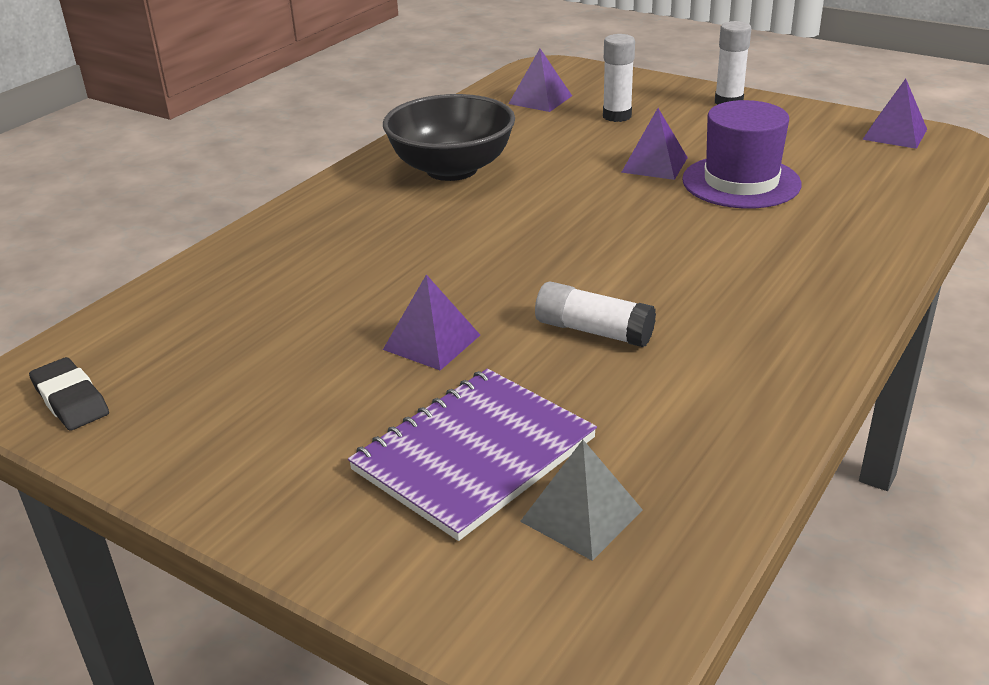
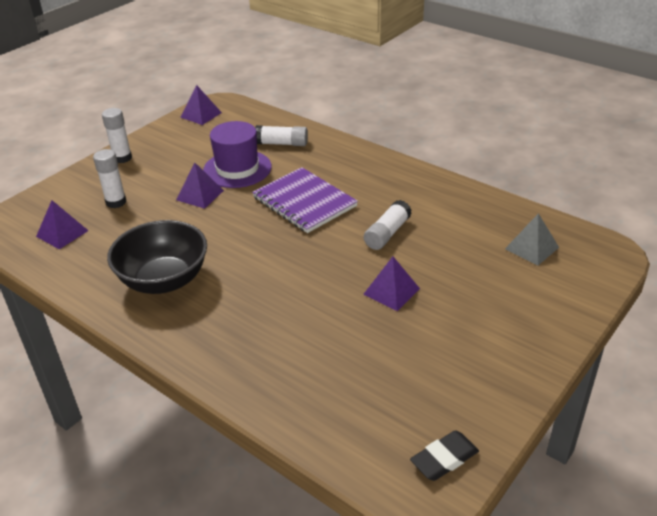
camera: 85 degrees left, 5 degrees up
purple notebook [348,369,597,541] -> purple notebook moved to [252,167,358,233]
none -> white glue stick [255,125,308,146]

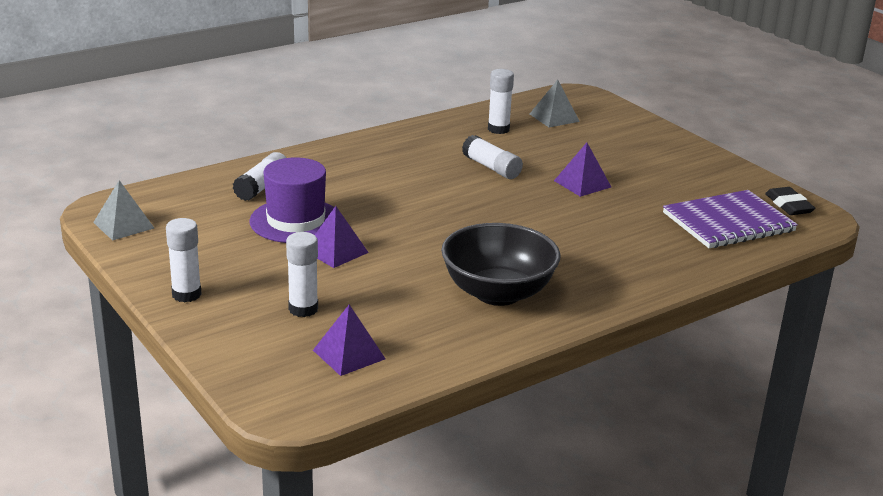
camera: 75 degrees left, 10 degrees down
purple pyramid [180,85,222,125] -> grey pyramid [93,180,154,241]
purple notebook [252,167,358,233] -> purple notebook moved to [663,190,798,248]
none -> white glue stick [488,69,514,134]

